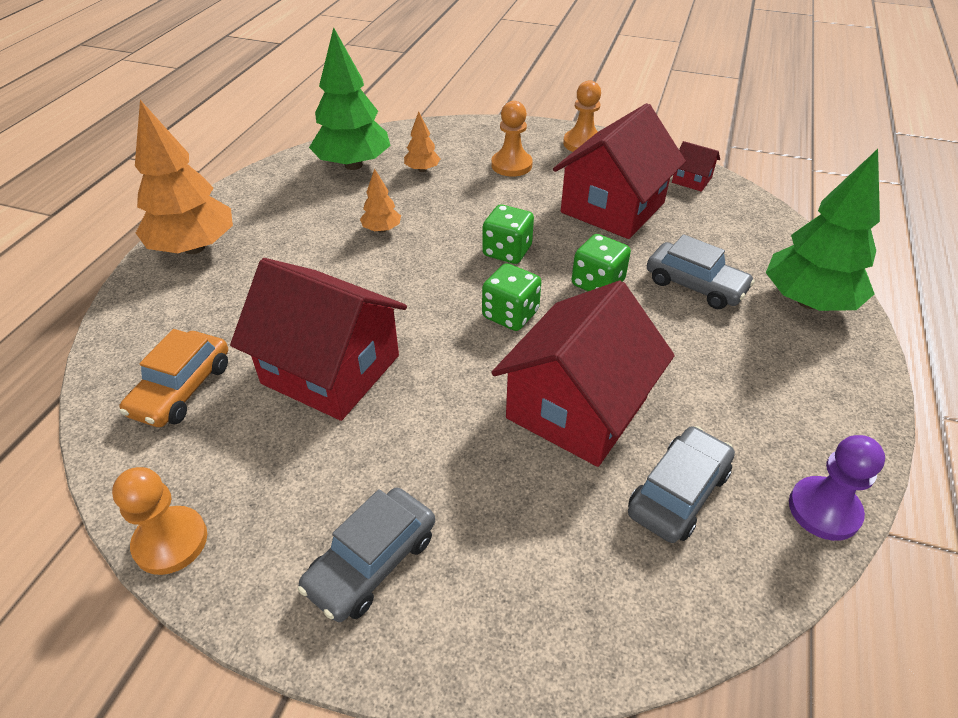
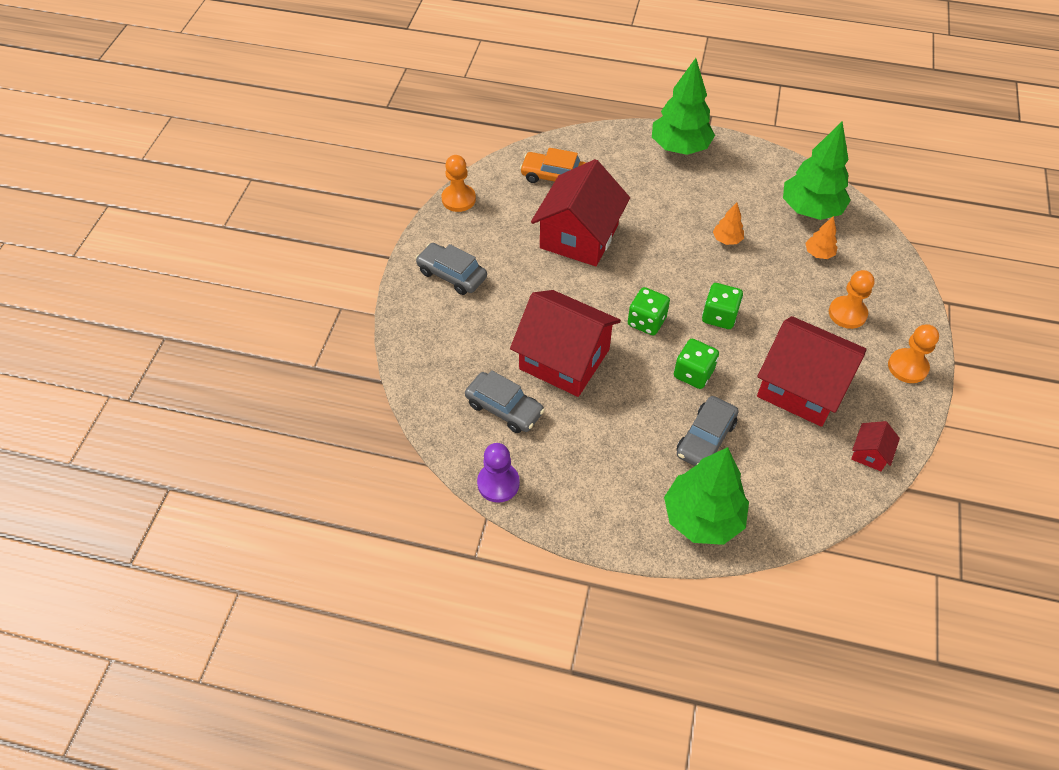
camera: 85 degrees right, 10 degrees up
orange tree [135,100,233,254] -> green tree [652,58,715,155]

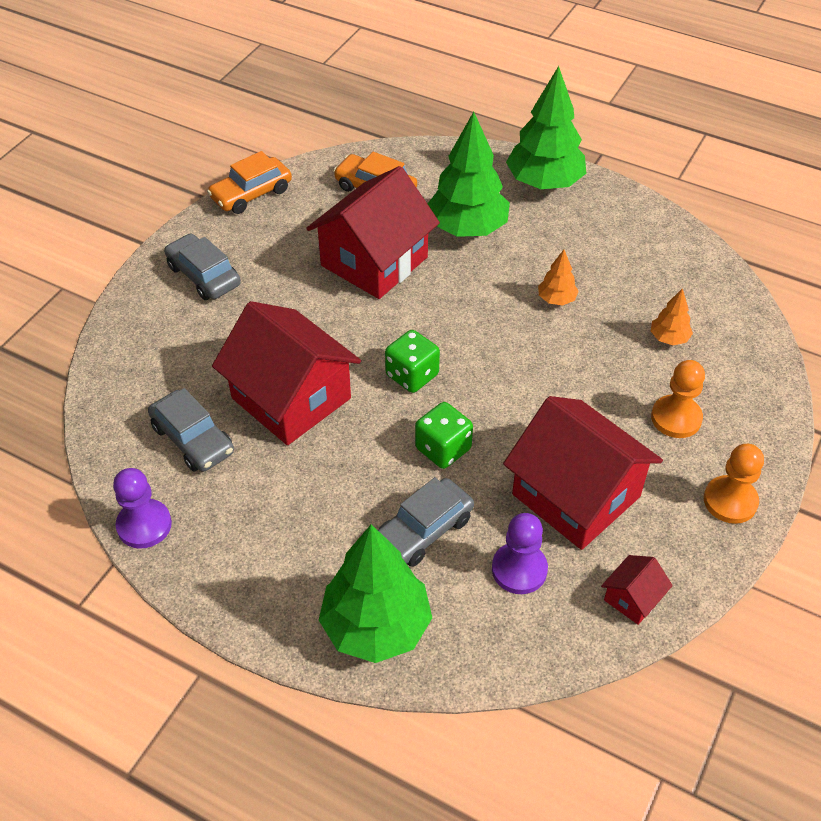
camera: 15 degrees right, 5 degrees down
orange pawn [442,155,476,212] -> orange car [207,151,292,214]
green dice [702,283,743,329] -> none
green tree [783,122,851,220] -> green tree moved to [428,112,510,237]
none -> purple pawn [492,513,548,594]

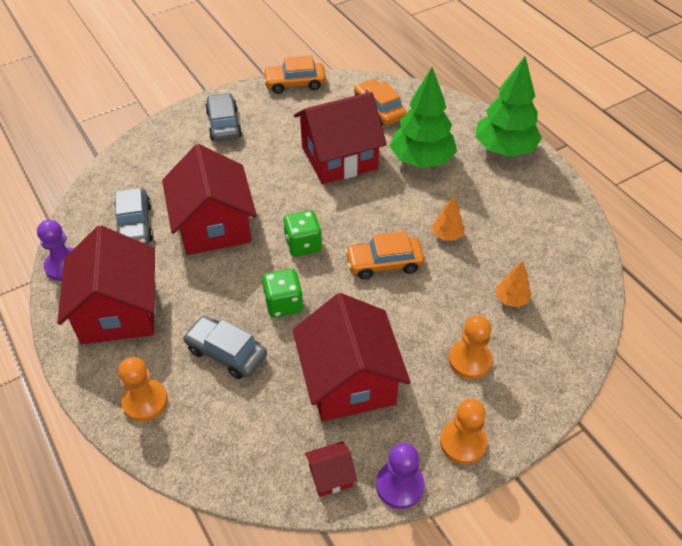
camera: 30 degrees right, 0 degrees up
green tree [319,524,432,663] -> orange pawn [118,357,168,422]
grey car [378,477,474,567] -> grey car turned 45 degrees clockwise [183,316,267,379]
purple pawn [492,513,548,594] -> purple pawn moved to [376,443,425,509]
none -> red house [57,225,156,344]
none -> orange car [345,231,425,279]

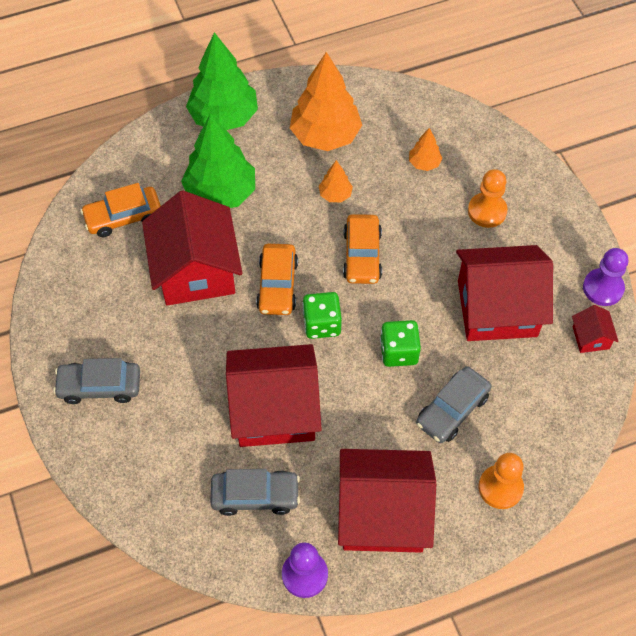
camera: 80 degrees left, 10 degrees up
orange car [263,55,326,94] -> orange car moved to [256,244,298,315]
orange pawn [440,399,487,464] -> none
none -> orange tree [290,52,362,151]

